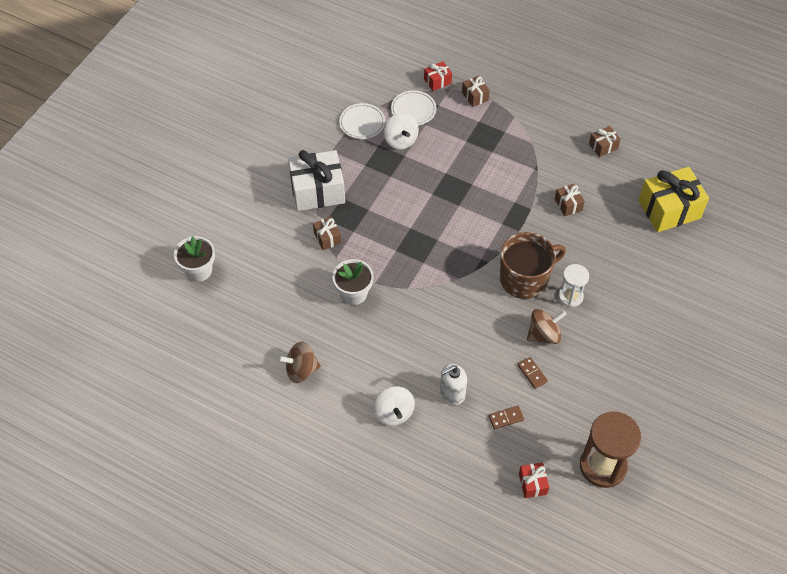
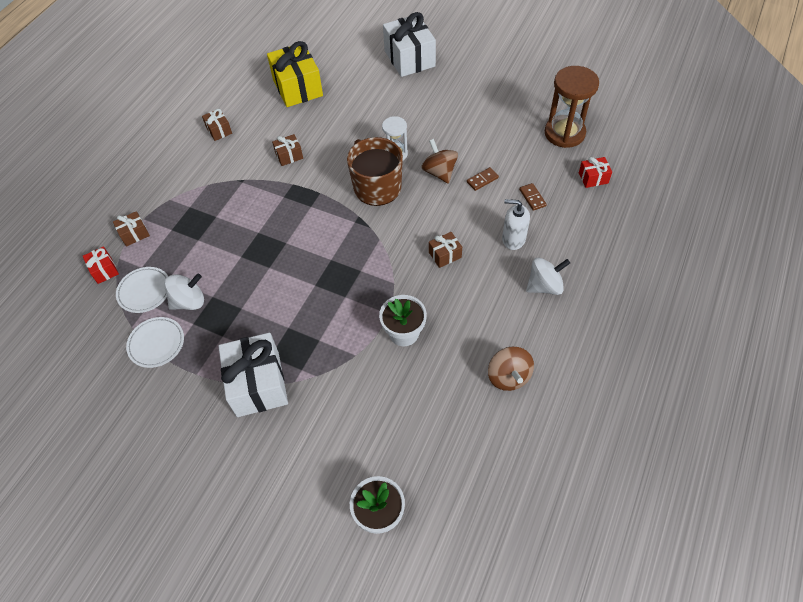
camera: 90 degrees left, 0 degrees up
brown gift [313,217,341,250] -> brown gift moved to [429,232,462,268]
white soap dispenser [440,364,467,405] -> white soap dispenser turned 135 degrees clockwise [502,199,530,250]
none -> white gift [383,12,436,77]

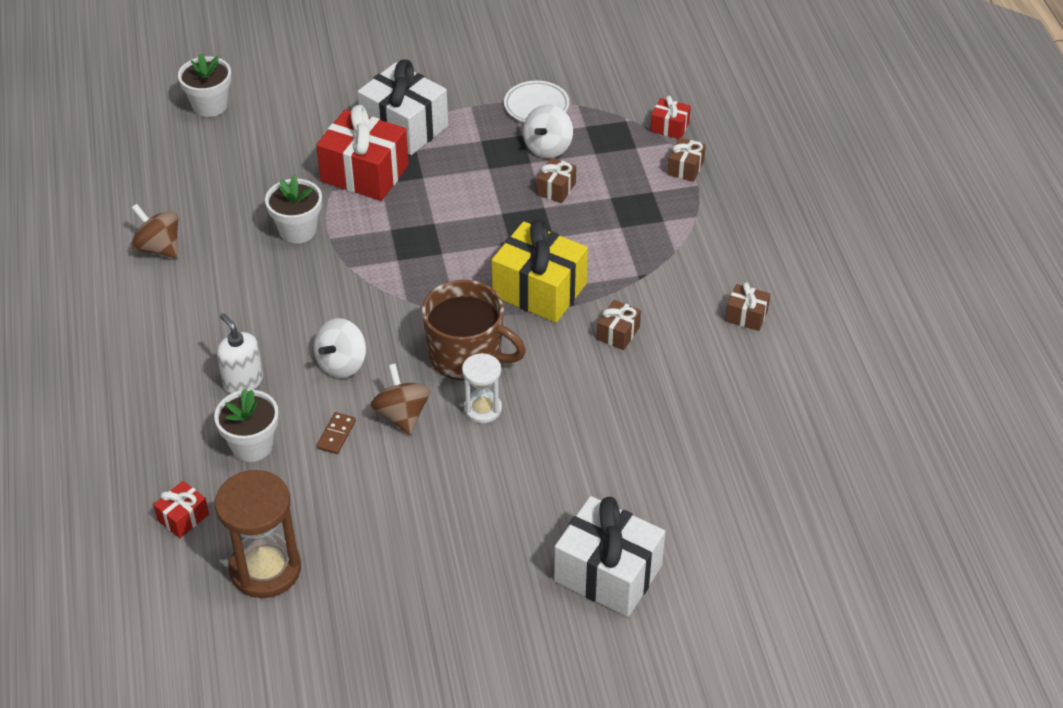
camera: 140 degrees right, 10 degrees down
white plate [116,267,168,313] -> none
yellow gift [267,41,323,107] -> yellow gift moved to [492,219,588,323]
brown spinning top [421,139,458,184] -> brown spinning top turned 135 degrees counterclockwise [371,364,430,435]
brown gift [429,232,462,268] -> brown gift moved to [537,158,576,203]
white soap dispenser [502,199,530,250] -> white soap dispenser turned 105 degrees counterclockwise [217,313,263,394]
brown domino [519,183,547,211] -> white flower pot [214,388,279,462]
white spinning top [526,258,570,295] -> white spinning top moved to [314,318,366,378]
none -> red gift [316,105,409,201]

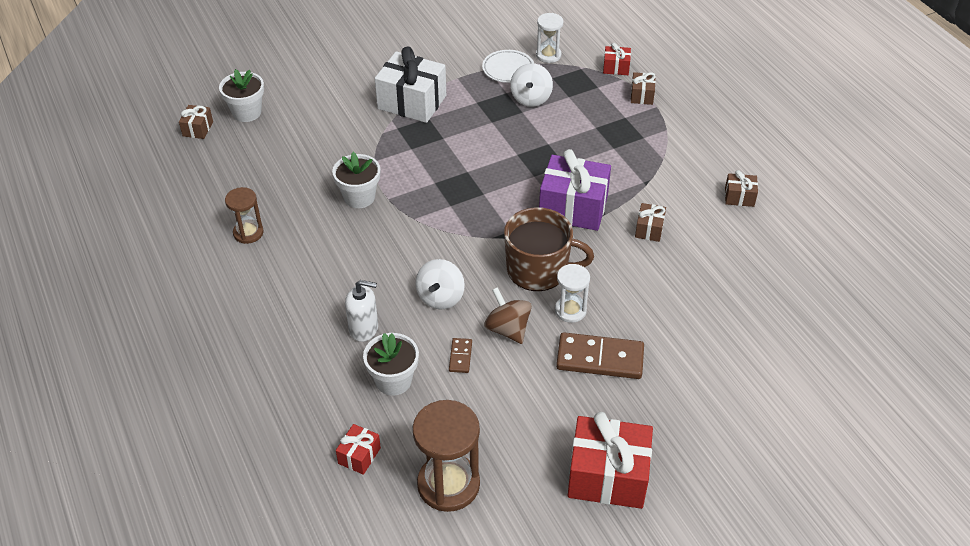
camera: 15 degrees left, 0 degrees up
brown spinning top [131,204,178,258] -> brown hourglass [225,187,264,244]
white soap dispenser [217,313,263,394] -> white soap dispenser turned 150 degrees clockwise [345,280,378,342]
red gift [316,105,409,201] -> red gift moved to [568,412,653,509]
yellow gift [492,219,588,323] -> purple gift [539,149,611,231]
brown gift [537,158,576,203] -> brown gift moved to [179,105,213,139]
white gift [554,496,665,617] -> none
none -> white hourglass [536,13,563,63]
none -> brown domino [556,332,644,379]

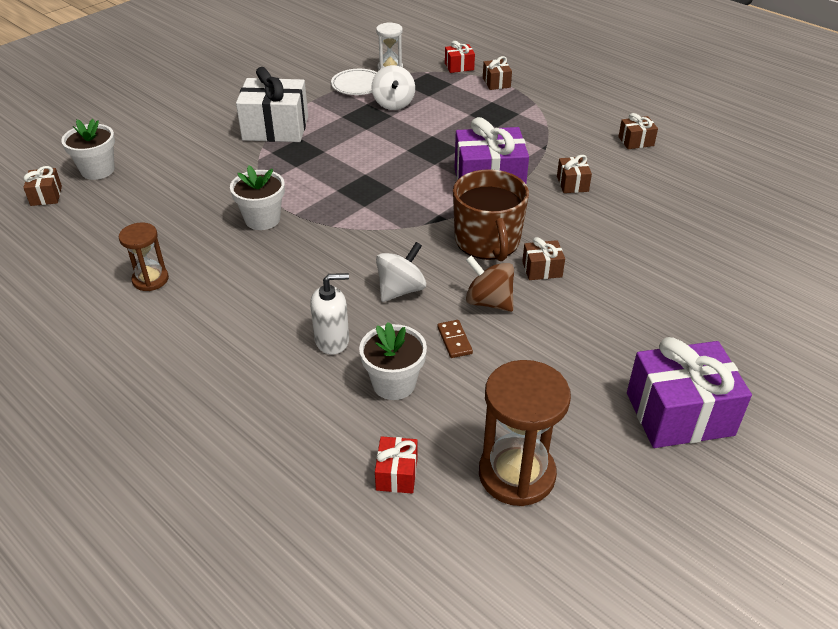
camera: 20 degrees left, 5 degrees down
white spinning top [416,259,465,309] -> white spinning top turned 135 degrees counterclockwise [376,242,426,302]
brown mug [504,207,594,291] -> brown mug turned 90 degrees clockwise [453,169,529,261]
white hourglass [555,264,590,323] -> brown gift [522,237,565,280]
brown domino [556,332,644,379] -> none
red gift [568,412,653,509] -> purple gift [627,337,752,448]

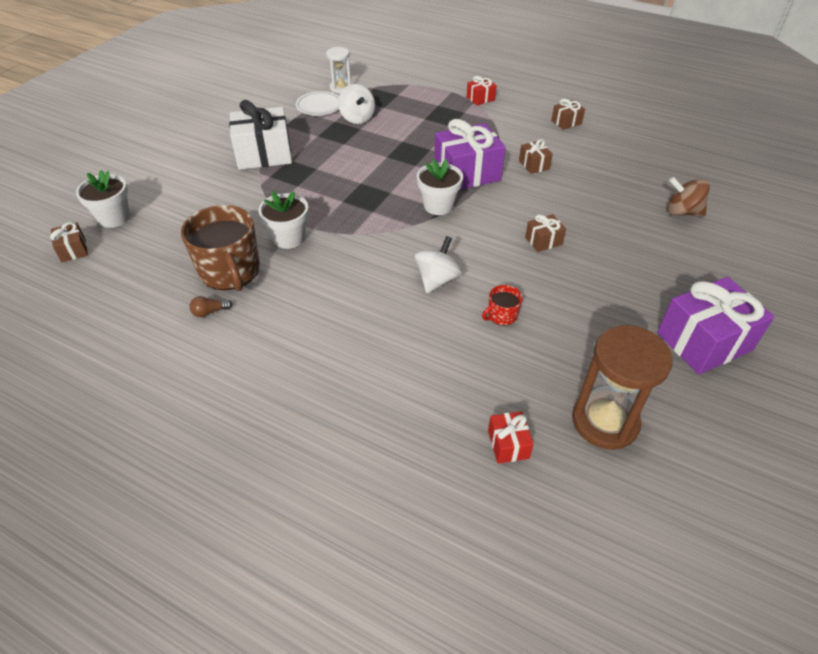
camera: 15 degrees left, 5 degrees up
brown hourglass [119,223,169,291] -> brown light bulb [189,296,233,317]
white soap dispenser [310,273,349,355] -> none
white flower pot [359,322,427,400] -> white flower pot moved to [417,158,463,215]
brown domino [437,320,473,358] -> red mug [482,285,523,326]
red gift [445,41,475,73] -> red gift moved to [467,76,497,106]
brown mug [453,169,529,261] -> brown mug moved to [181,205,260,291]
brown spinning top [466,256,514,312] -> brown spinning top moved to [667,177,710,216]
brown gift [483,56,512,90] -> none

